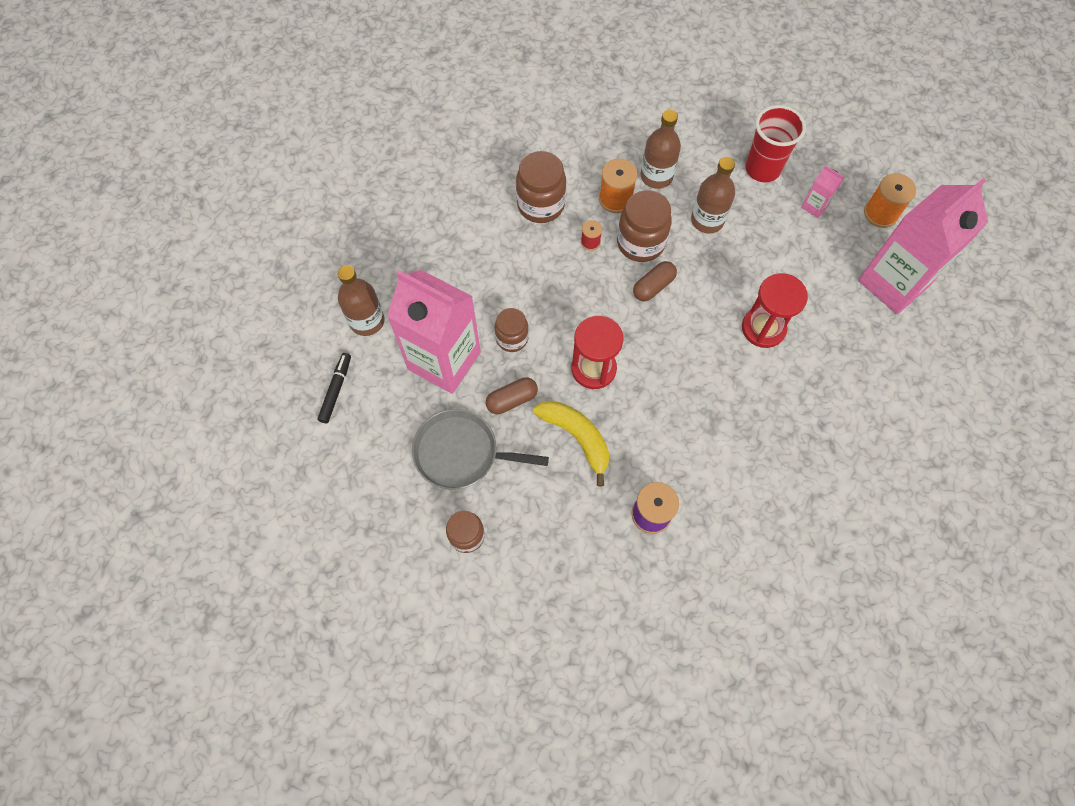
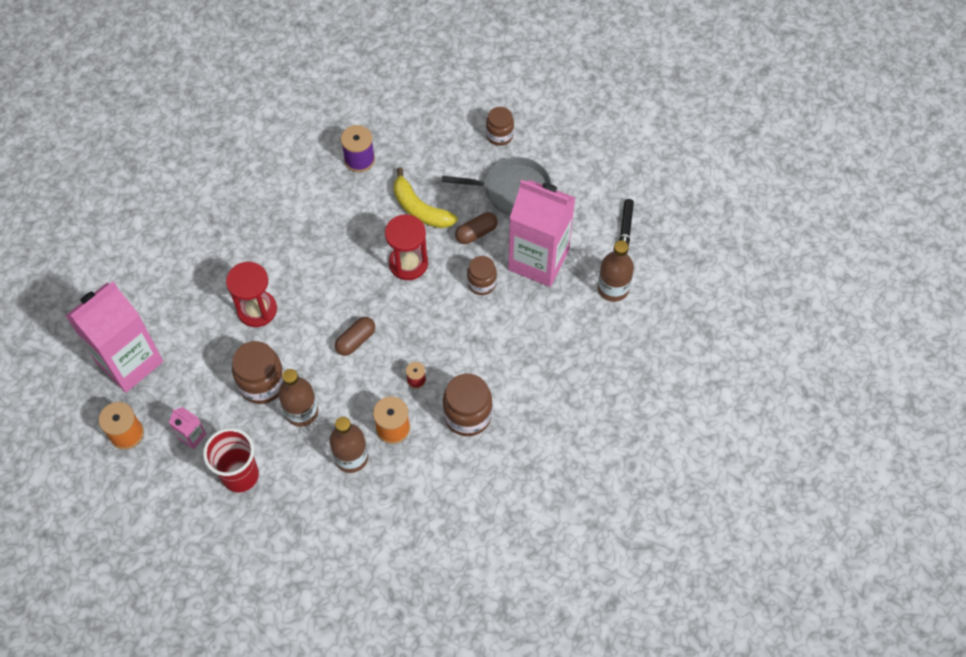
camera: 175 degrees right, 5 degrees down
brown jar [617,190,672,262] -> brown jar moved to [232,341,284,404]

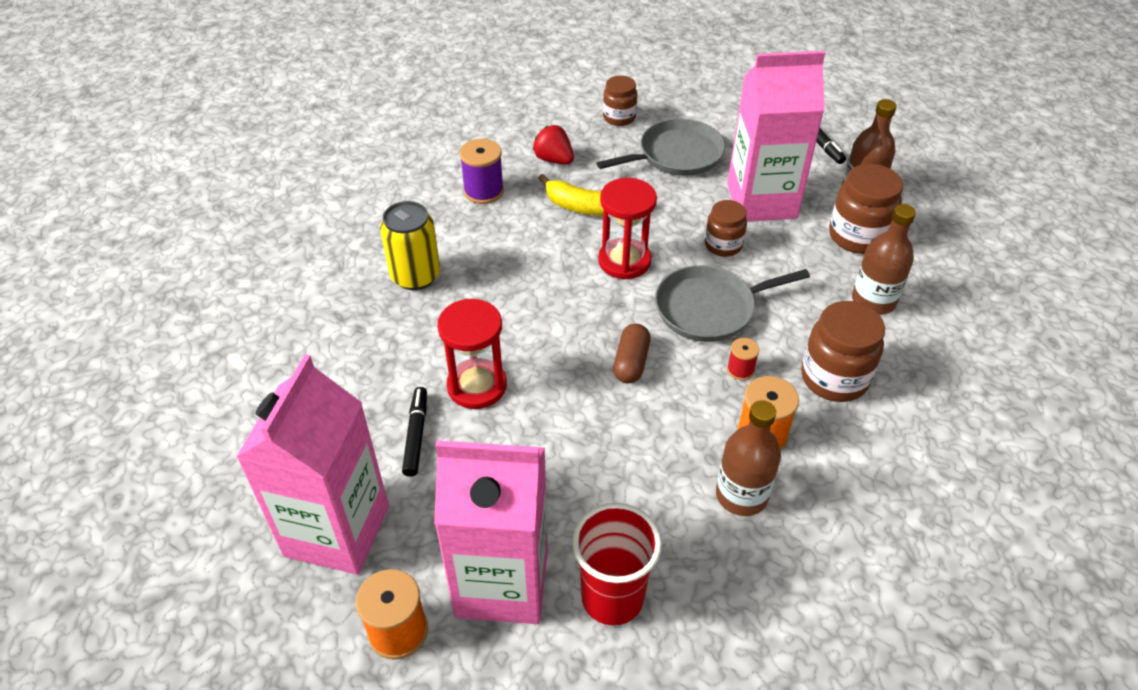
camera: 30 degrees left, 15 degrees down
pink carton [169,407,206,449] -> pink carton [434,441,548,624], size x2.47
brown jar [232,341,284,404] -> brown jar moved to [829,164,903,254]
brown bottle [278,369,318,427] -> brown bottle moved to [852,204,916,315]
brown capsule [455,212,498,244] -> none
none -> yellow can [380,201,440,290]
none -> black marker [402,387,427,477]
none -> red strawberry [533,125,574,164]
none -> grey pan [655,265,810,342]

